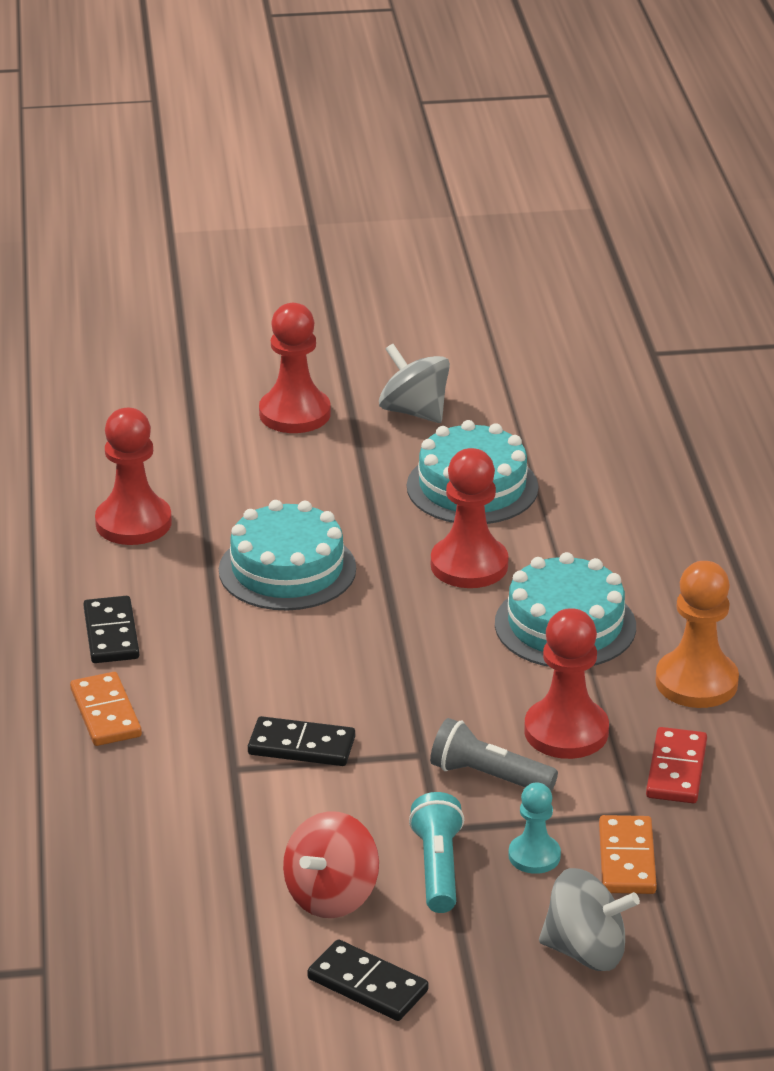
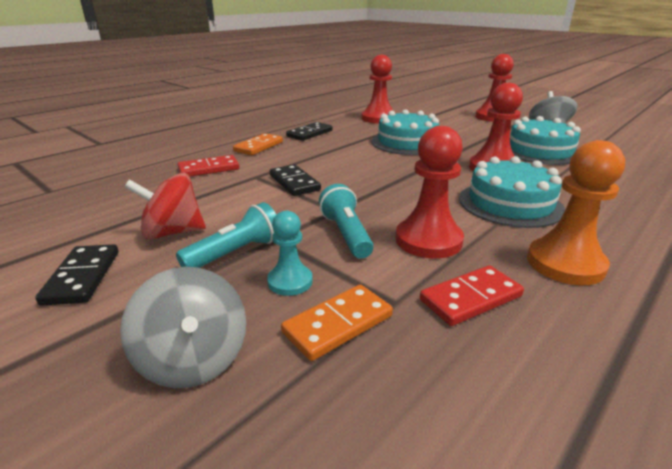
camera: 50 degrees right, 5 degrees down
grey flashlight [430,718,558,792] -> turquoise flashlight [319,184,374,259]
none -> red domino [177,155,239,177]

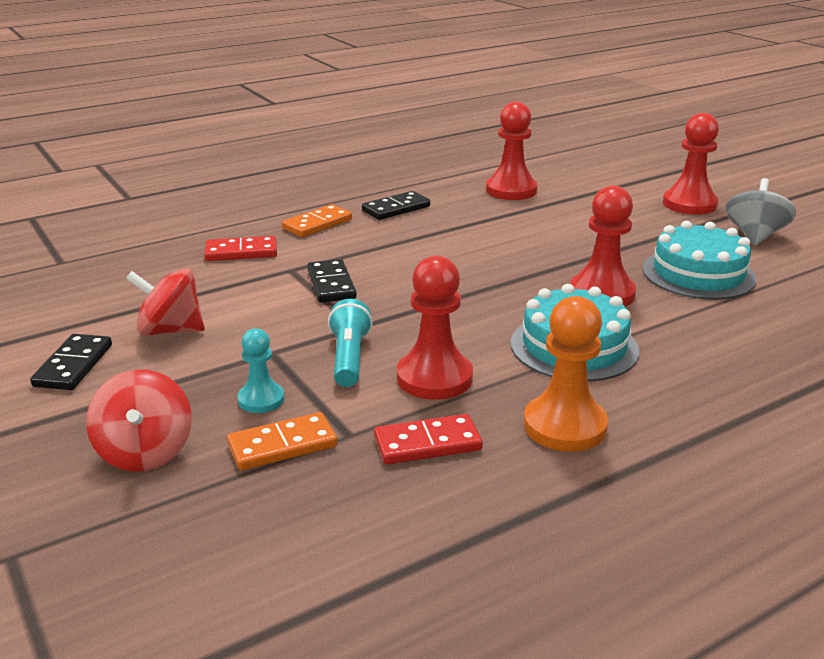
camera: 15 degrees right, 0 degrees up
grey spinning top [120,267,246,388] -> red spinning top [86,370,192,472]
turquoise flashlight [176,202,276,268] -> none
turquoise cake [371,109,439,155] -> none

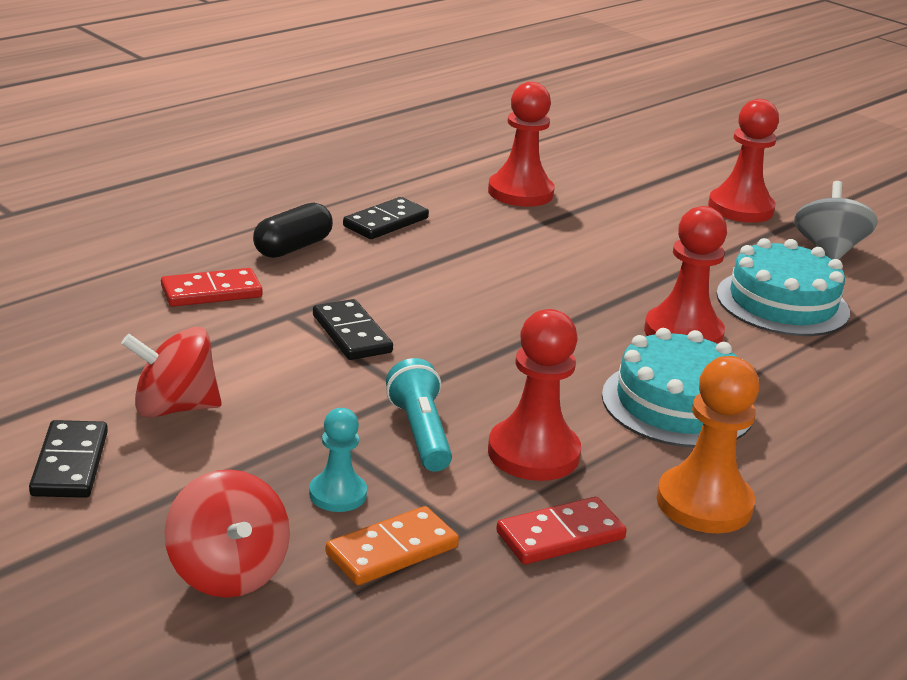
camera: 15 degrees left, 0 degrees up
orange domino [282,204,352,237] -> black capsule [253,203,333,258]

